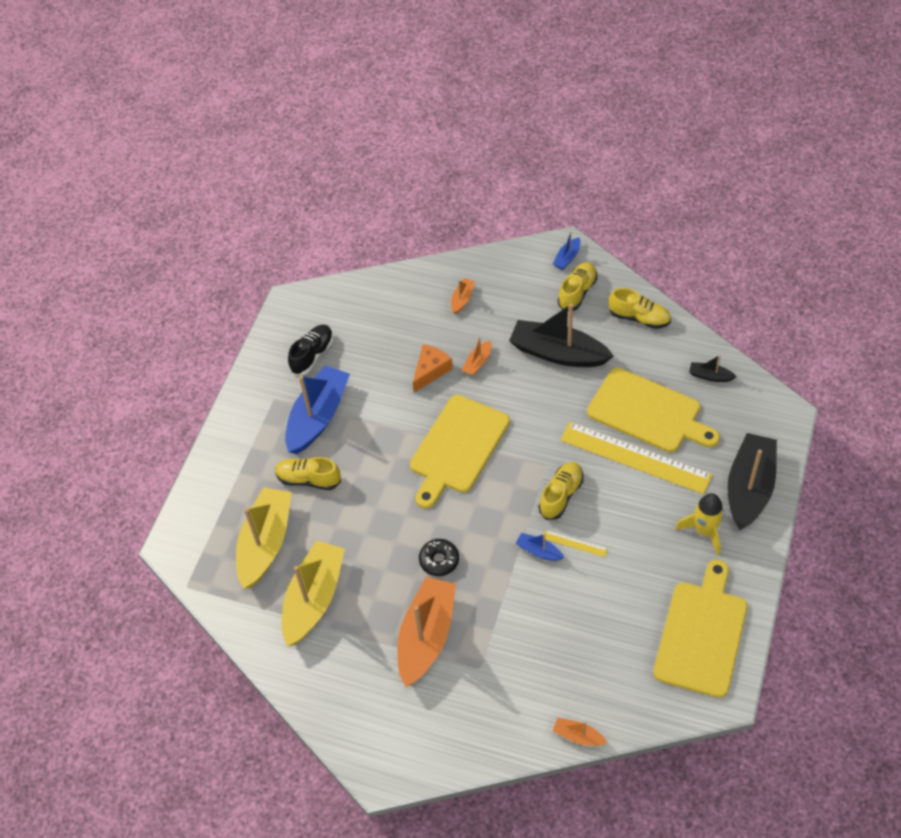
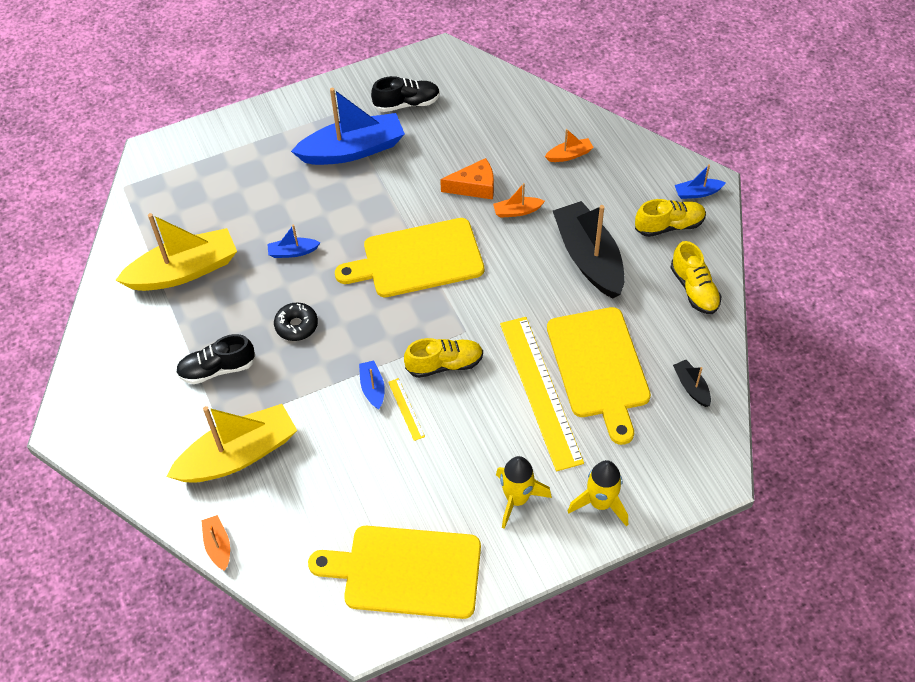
camera: 45 degrees right, 0 degrees up
yellow boat [236,487,292,589] -> yellow boat moved to [166,404,297,483]
yellow shoe [275,457,341,490] -> none
orange boat [397,577,456,687] -> black shoe [176,334,255,384]
yellow cutting board [653,560,747,698] -> yellow cutting board turned 150 degrees counterclockwise [308,526,481,619]
black boat [727,433,777,530] -> yellow rocket [568,460,628,527]
none -> blue boat [267,225,320,258]

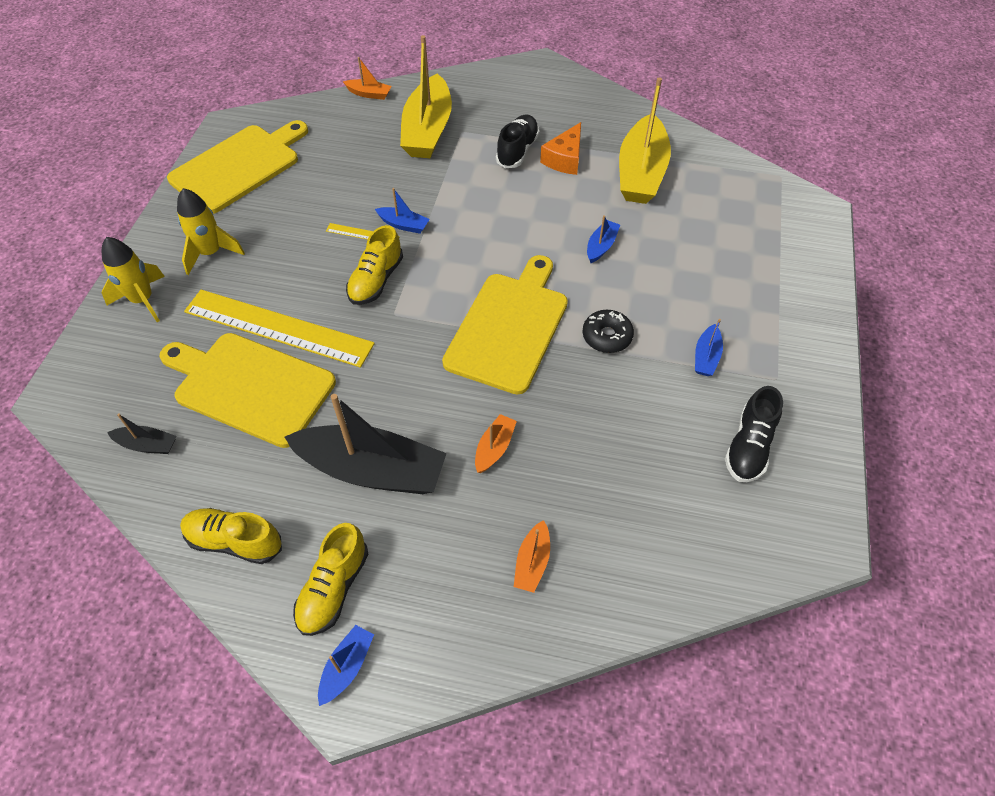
camera: 125 degrees right, 0 degrees up
black donut [274,302,318,341] -> black donut moved to [582,310,634,353]
blue boat [291,88,405,165] -> blue boat [695,319,723,376], size x0.44
orange cheese [440,158,494,199] -> orange cheese moved to [540,122,581,175]

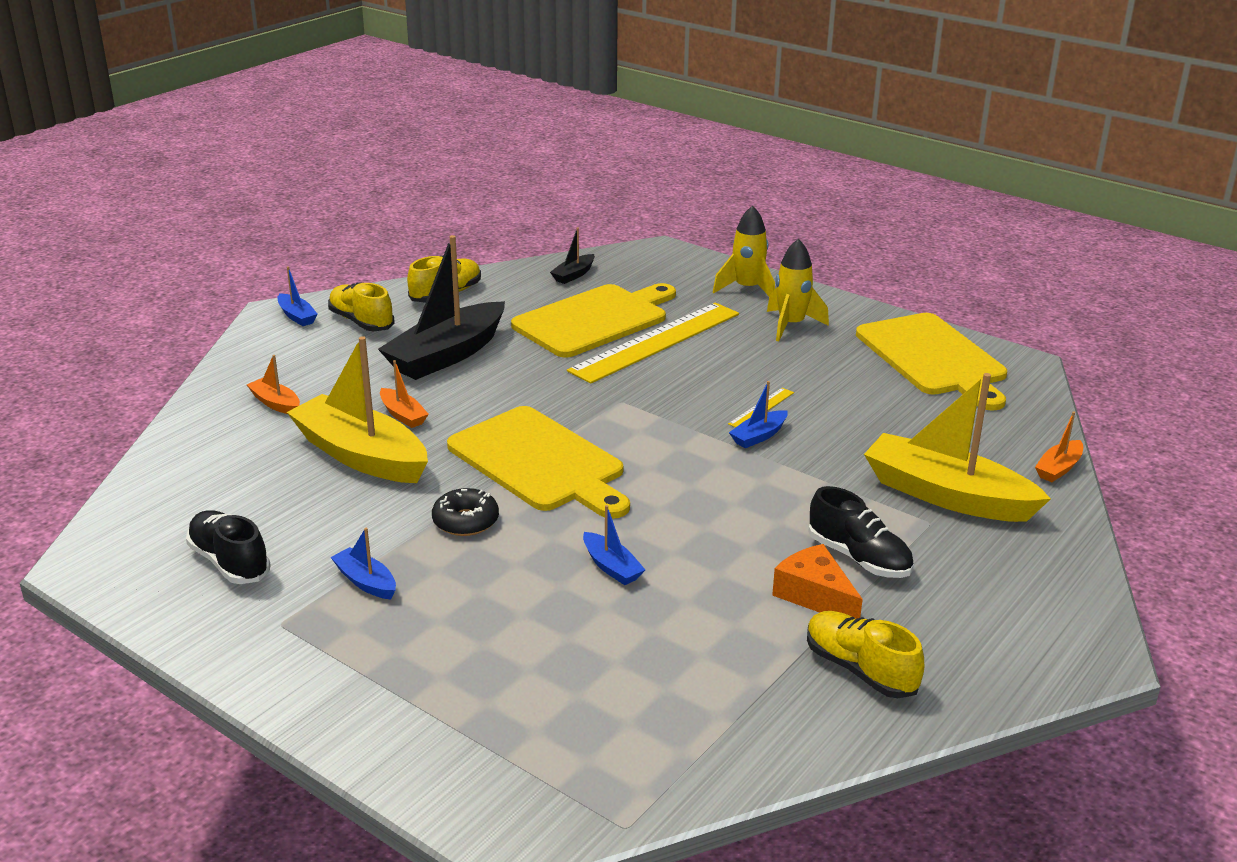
camera: 115 degrees right, 25 degrees down
yellow shoe [346,225,403,305] -> yellow shoe moved to [807,611,924,698]
yellow boat [619,77,671,204] -> yellow boat moved to [287,336,428,483]

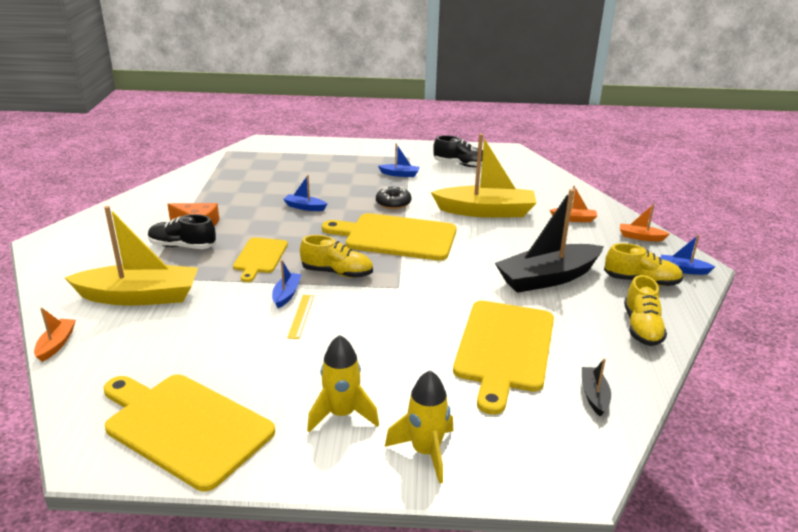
camera: 145 degrees right, 0 degrees up
black boat [378,235,505,380] -> black boat turned 120 degrees counterclockwise [495,189,604,293]
orange boat [380,360,429,428] -> orange boat moved to [620,204,670,241]
yellow ruler [567,303,739,384] -> none
yellow shoe [807,611,924,698] -> yellow shoe moved to [300,235,373,278]
none -> yellow cutting board [233,238,288,282]

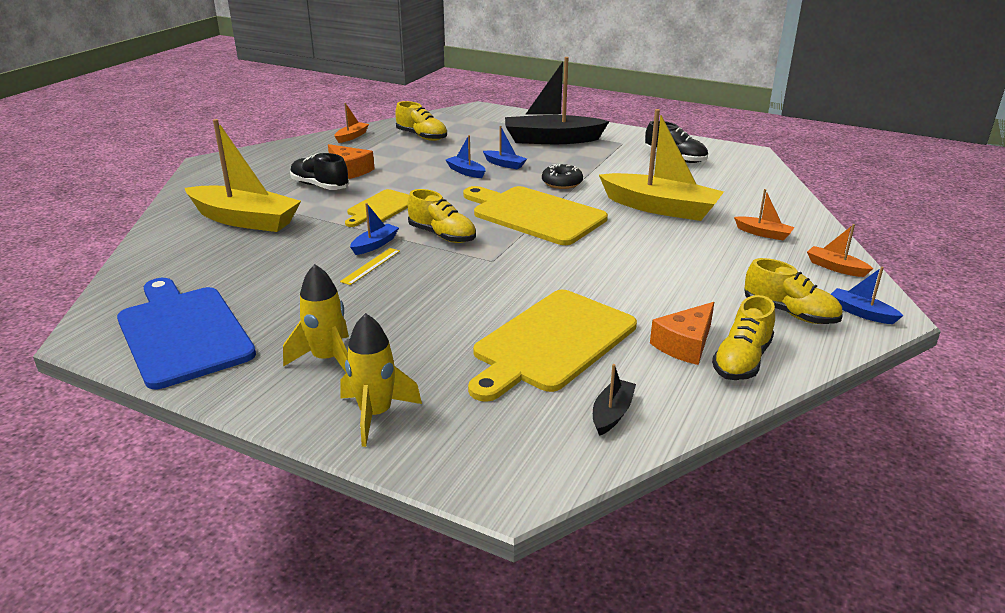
camera: 25 degrees right, 0 degrees up
orange boat [34,307,76,362] -> orange boat moved to [335,103,369,143]
yellow cutting board [103,374,275,491] -> blue cutting board [117,278,256,389]
blue boat [378,143,420,177] -> blue boat moved to [483,126,527,170]
black boat [495,189,604,293] -> black boat moved to [505,57,610,144]
none -> yellow shoe [395,101,447,141]
none -> orange cheese [650,302,714,365]

